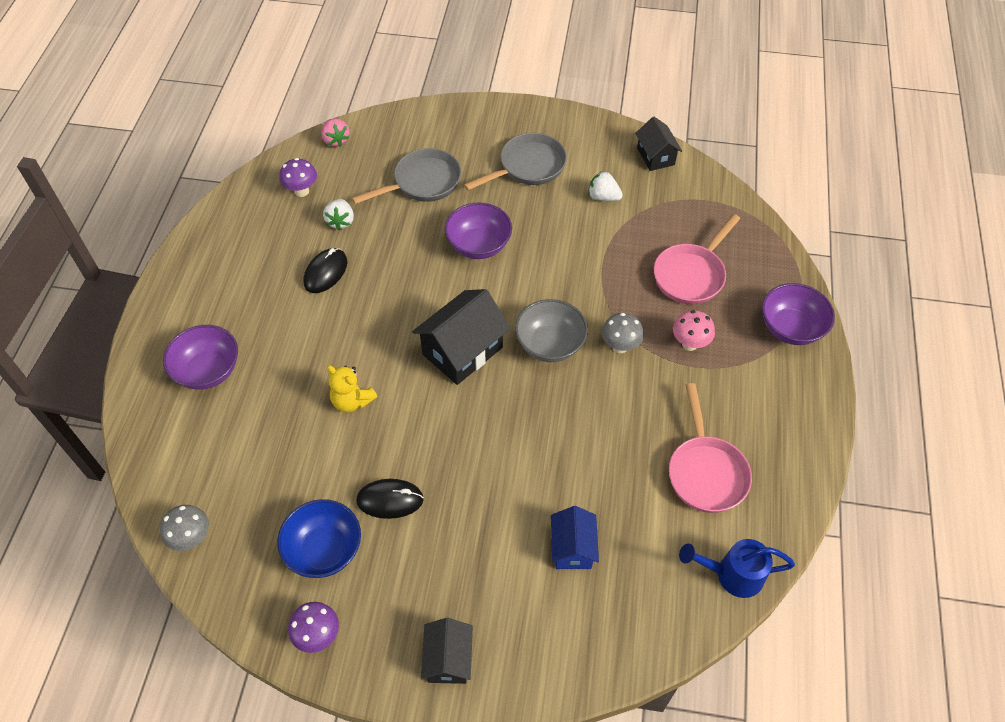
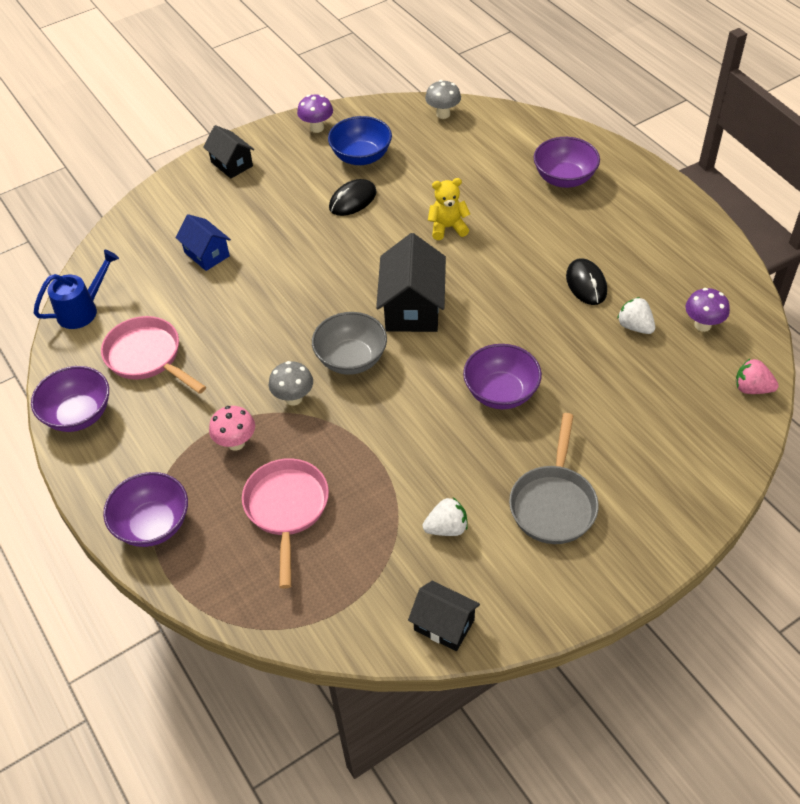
camera: 140 degrees right, 5 degrees down
grey pan [352,148,461,204] -> none
none -> purple bowl [31,366,109,432]

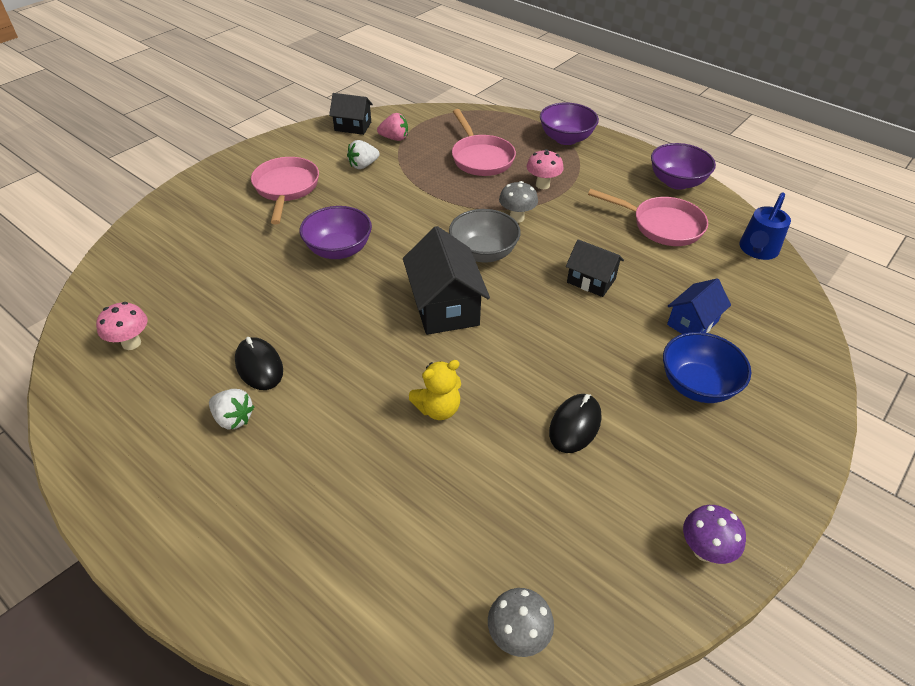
camera: 160 degrees right, 5 degrees down
blue house [175,214,231,271] -> blue house turned 75 degrees counterclockwise [667,278,731,334]
black house [203,125,254,178] -> black house moved to [566,239,624,297]
blue bowl [328,116,392,165] -> blue bowl moved to [663,332,751,403]
grey pan [509,413,599,544] -> pink pan [251,157,319,224]
purple bowl [534,137,600,188] -> none
white strawberry [617,297,655,334] -> white strawberry moved to [209,389,254,429]
purple mushroom [685,288,730,332] -> pink mushroom [96,302,147,350]
pink strawberry [736,359,779,394] -> pink strawberry moved to [377,113,408,141]

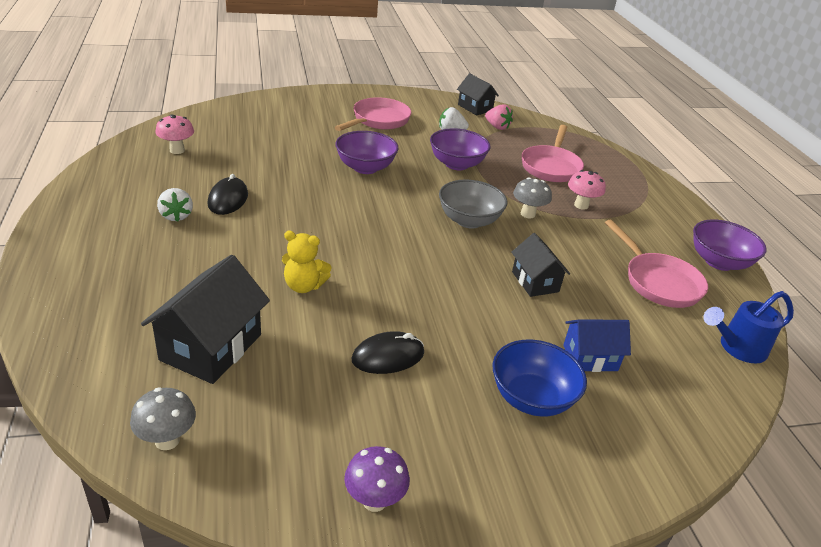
camera: 35 degrees right, 10 degrees down
black house [403,226,490,335] -> black house moved to [141,255,270,384]
purple bowl [540,103,599,145] -> purple bowl moved to [430,128,490,170]

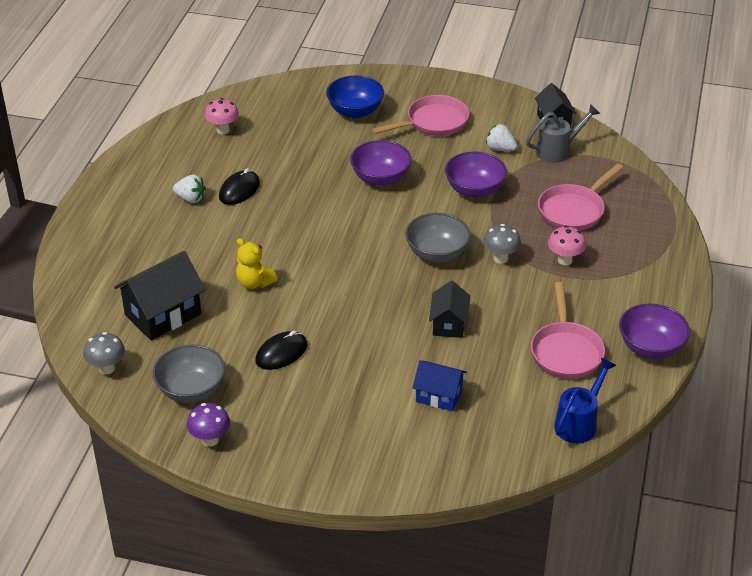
camera: 30 degrees right, 5 degrees up
white strawberry [157,188,193,222] -> white strawberry turned 75 degrees counterclockwise [173,175,206,203]
black mouse [351,331,424,374] -> black mouse turned 45 degrees counterclockwise [255,331,308,370]
pink strawberry [485,104,513,130] -> grey watering can [526,104,600,163]
blue bowl [493,340,587,417] -> blue bowl moved to [326,76,384,118]
blue watering can [703,291,794,363] -> blue watering can turned 120 degrees clockwise [554,358,617,443]
none -> grey bowl [153,345,225,403]

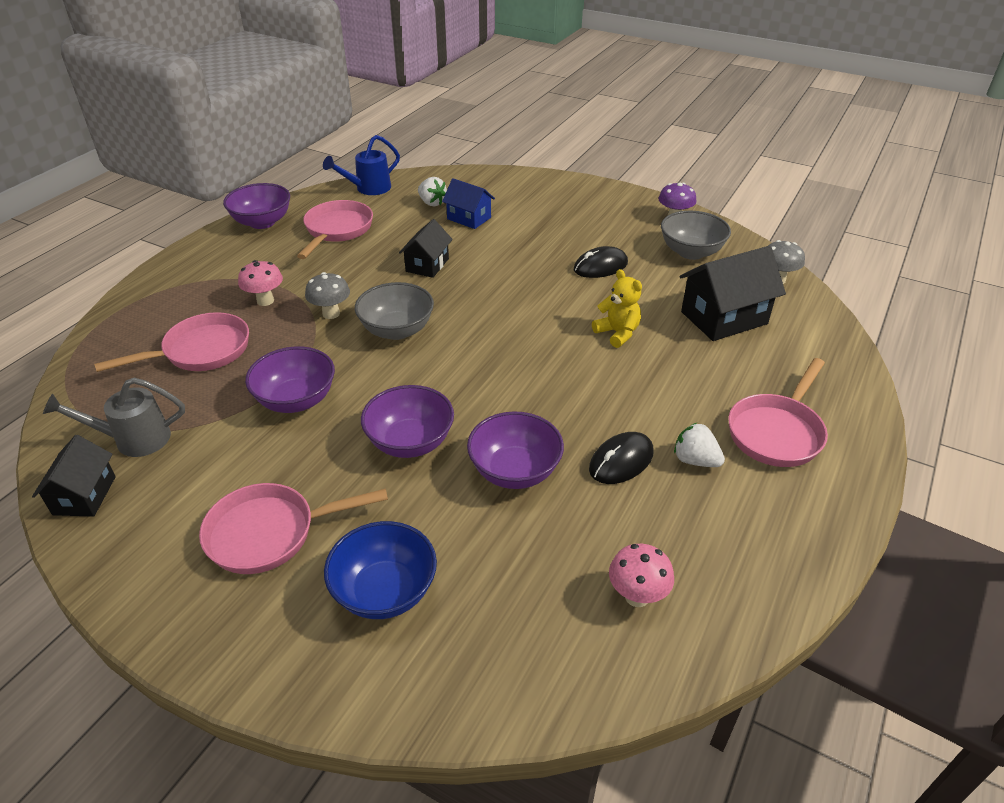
camera: 165 degrees left, 0 degrees up
white strawberry [486,124,517,151] -> white strawberry moved to [418,177,447,206]
none -> purple bowl [467,411,564,489]
none -> pink pan [728,358,828,467]

